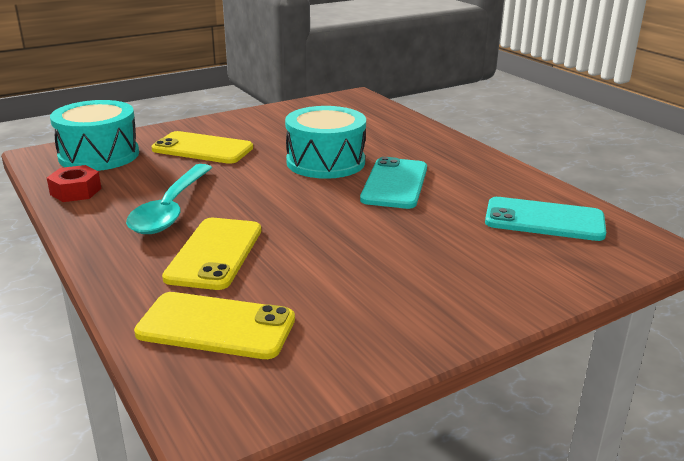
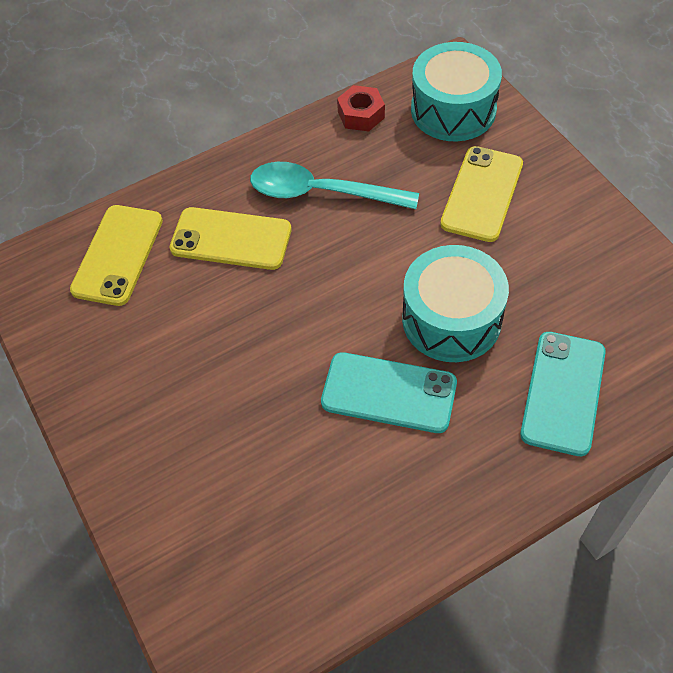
camera: 95 degrees right, 30 degrees up
turquoise phone [485,197,606,241] -> turquoise phone moved to [520,332,606,456]

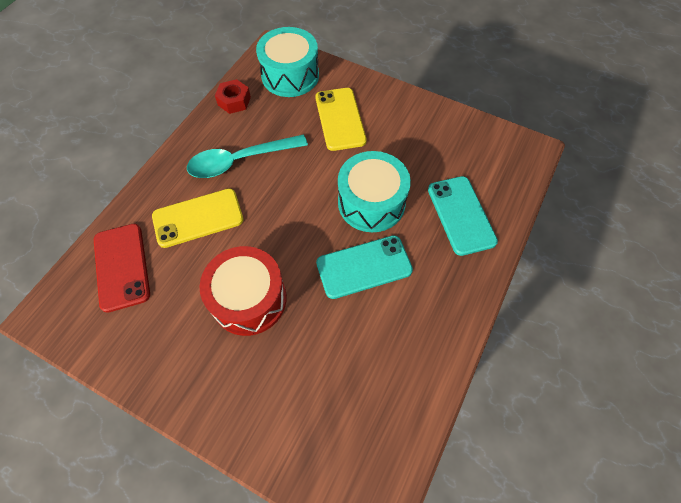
camera: 35 degrees left, 5 degrees up
yellow phone [70,205,163,306] -> red phone [94,224,150,313]
none -> red drum [199,246,287,336]

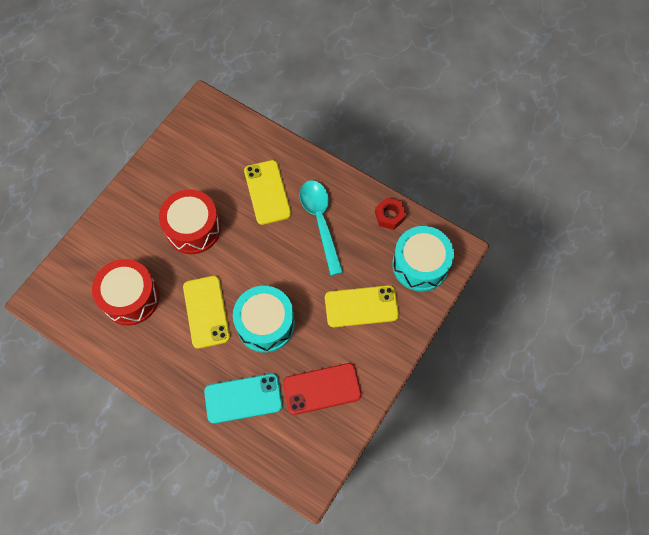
camera: 95 degrees right, 5 degrees up
red phone [94,224,150,313] -> red phone moved to [283,363,362,415]
turquoise phone [316,235,413,299] -> yellow phone [183,276,230,349]
none -> red drum [92,259,159,326]

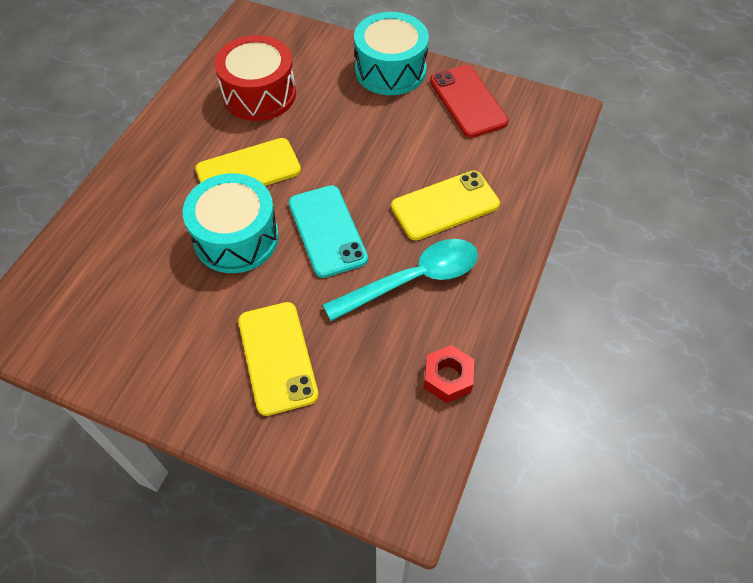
camera: 80 degrees right, 10 degrees down
red drum [159,189,221,254] -> none
turquoise phone [204,374,283,424] -> turquoise phone moved to [289,185,368,278]
red phone [283,363,362,415] -> red phone moved to [430,65,509,138]
turquoise drum [392,226,454,292] -> turquoise drum moved to [354,12,429,95]

